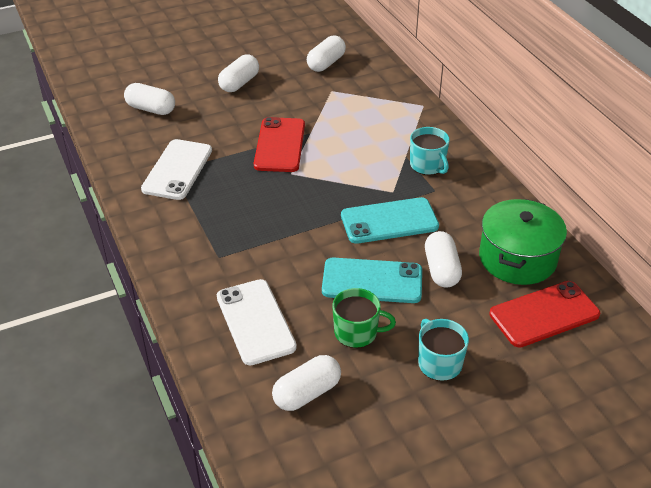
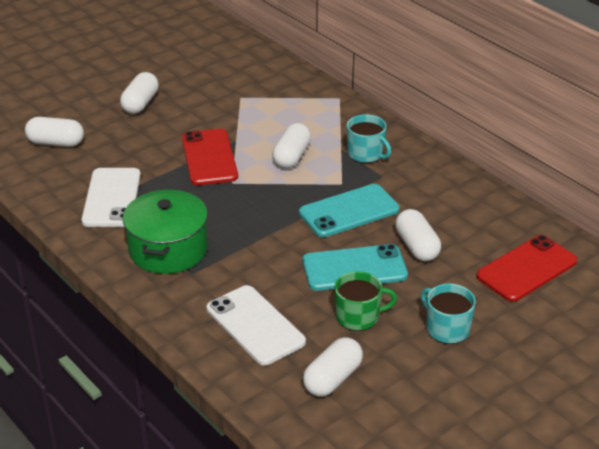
camera: 15 degrees left, 5 degrees down
white capsule [307,35,346,72] -> white capsule moved to [272,123,311,168]
green pot [479,199,567,285] -> green pot moved to [123,190,208,274]

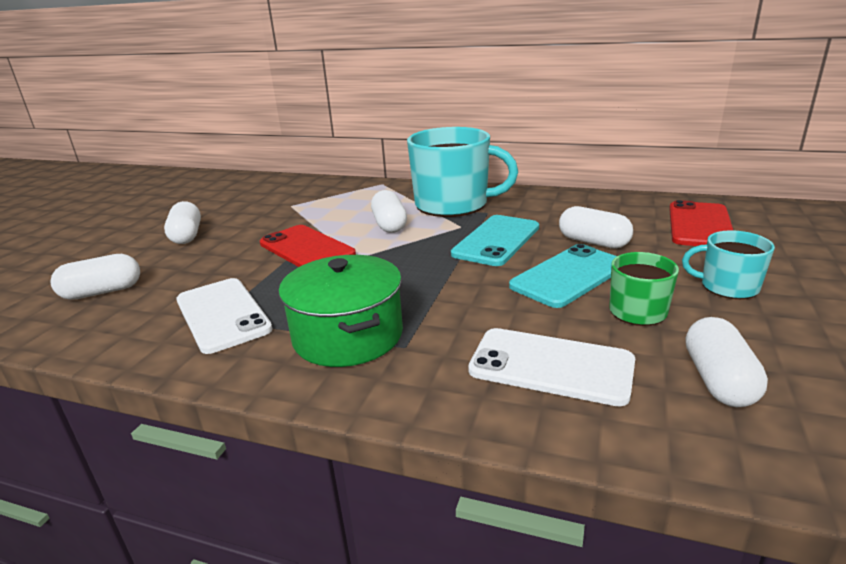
camera: 30 degrees left, 10 degrees down
turquoise mug [347,115,392,163] -> turquoise mug [407,127,518,217], size x1.97

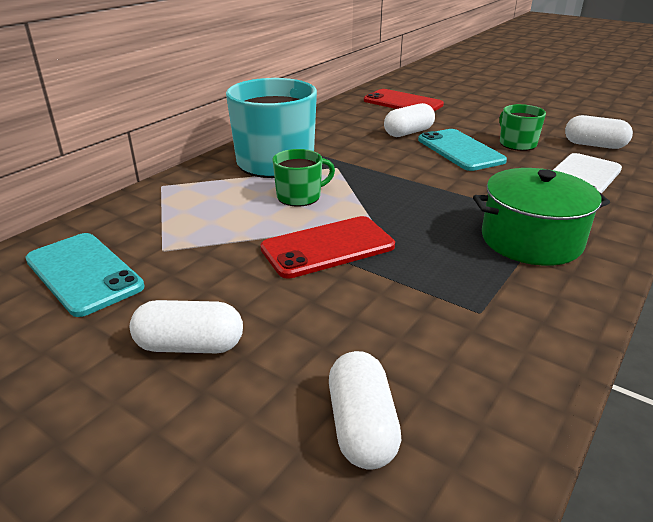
camera: 75 degrees left, 5 degrees up
white phone [176,278,272,354] -> none
white capsule [371,190,407,233] -> green mug [272,149,335,207]
turquoise phone [451,215,539,266] -> turquoise phone moved to [25,233,145,317]
turquoise mug [682,230,775,299] -> none

